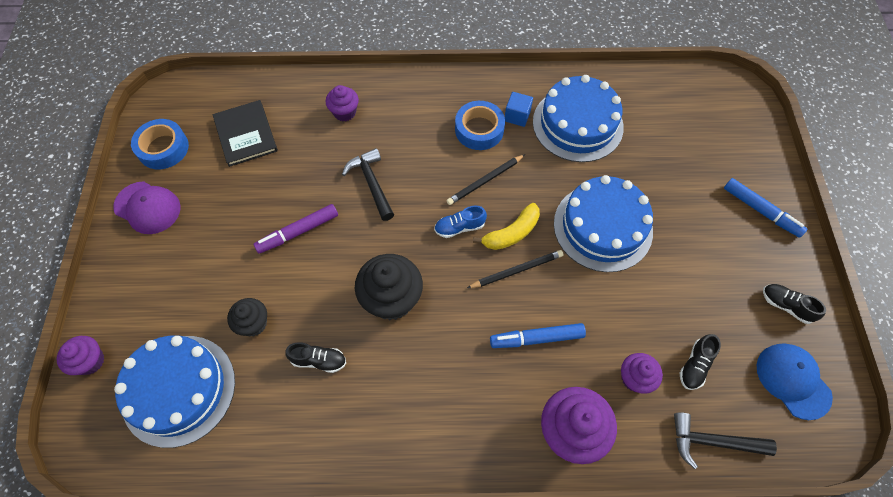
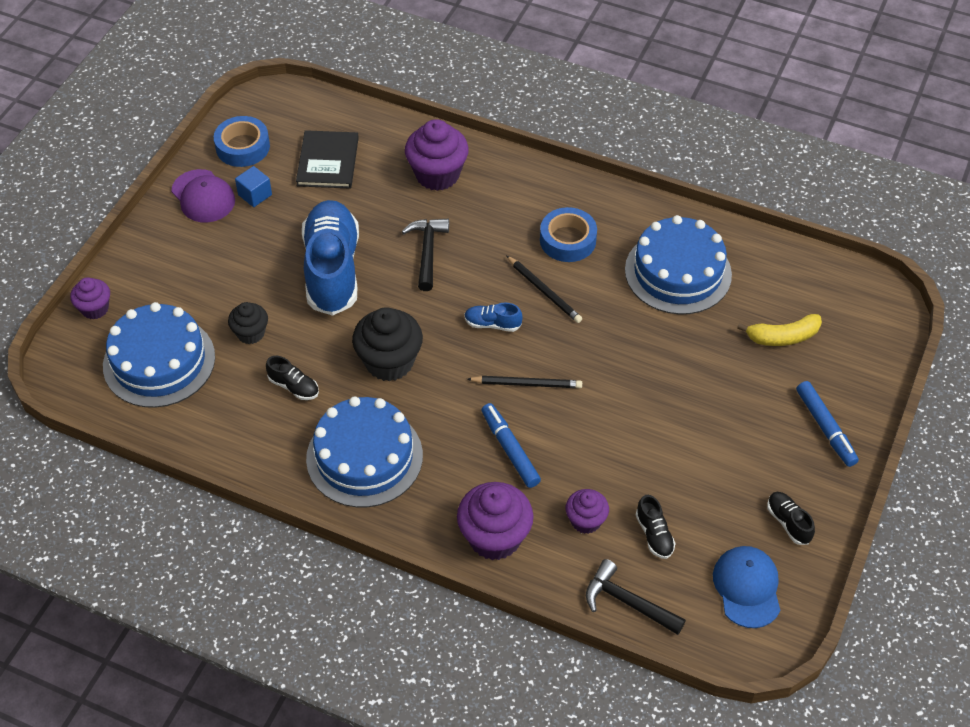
camera: 25 degrees right, 10 degrees down
purple marker [253,204,338,254] -> blue shoe [302,200,359,316]
purple cupcake [326,85,359,121] -> purple cupcake [405,119,469,191], size x1.72
black pencil [447,154,525,205] -> black pencil turned 120 degrees counterclockwise [506,255,582,323]
yellow banana [473,203,540,250] -> yellow banana moved to [737,314,822,346]
blue marker [490,323,586,348] -> blue marker turned 45 degrees clockwise [481,403,541,488]
blue cube [505,92,533,127] -> blue cube moved to [235,166,272,207]
blue cake [554,175,653,272] -> blue cake moved to [306,396,423,507]
black shoe [680,334,721,390] -> black shoe turned 75 degrees counterclockwise [636,495,676,559]

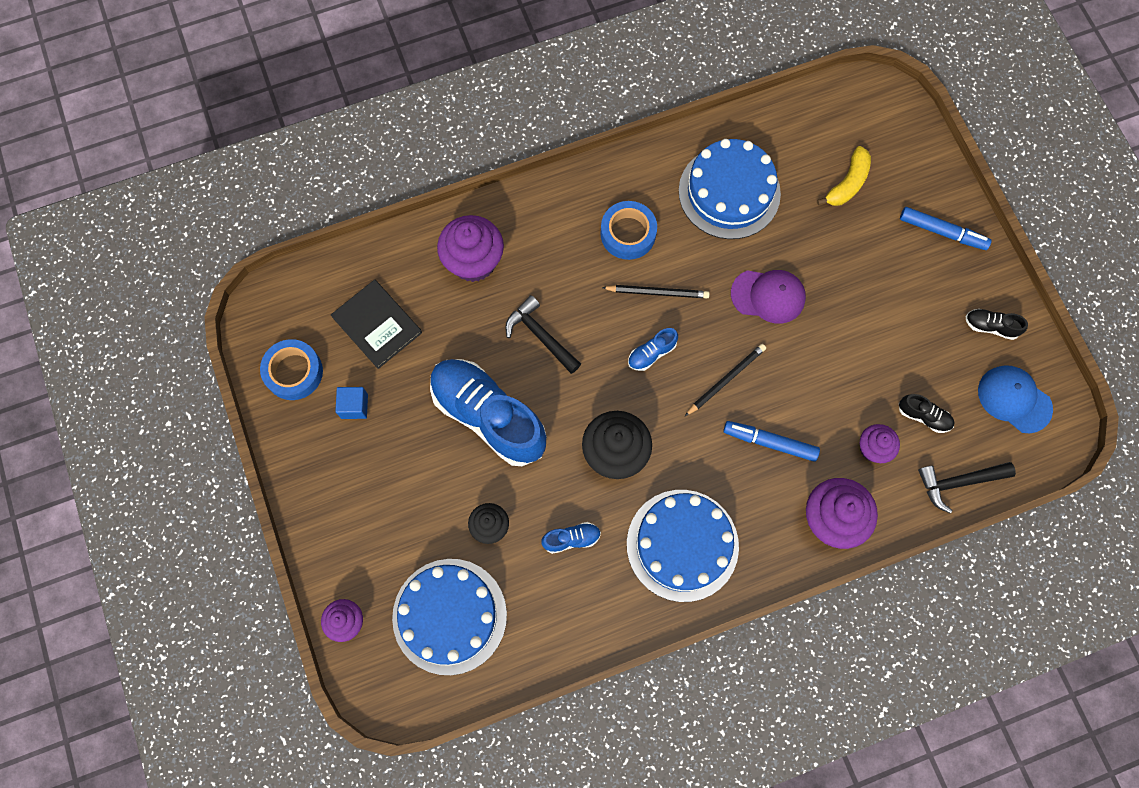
camera: 45 degrees left, 20 degrees up
purple cap [171,169,235,222] -> purple cap moved to [731,270,806,324]
black shoe [266,356,319,400] -> blue shoe [541,522,601,554]

